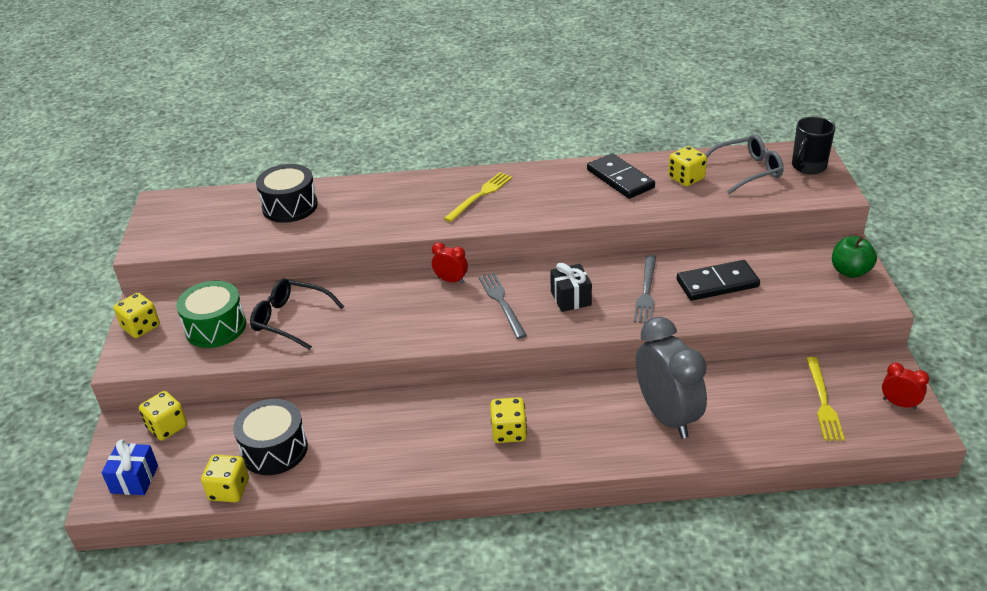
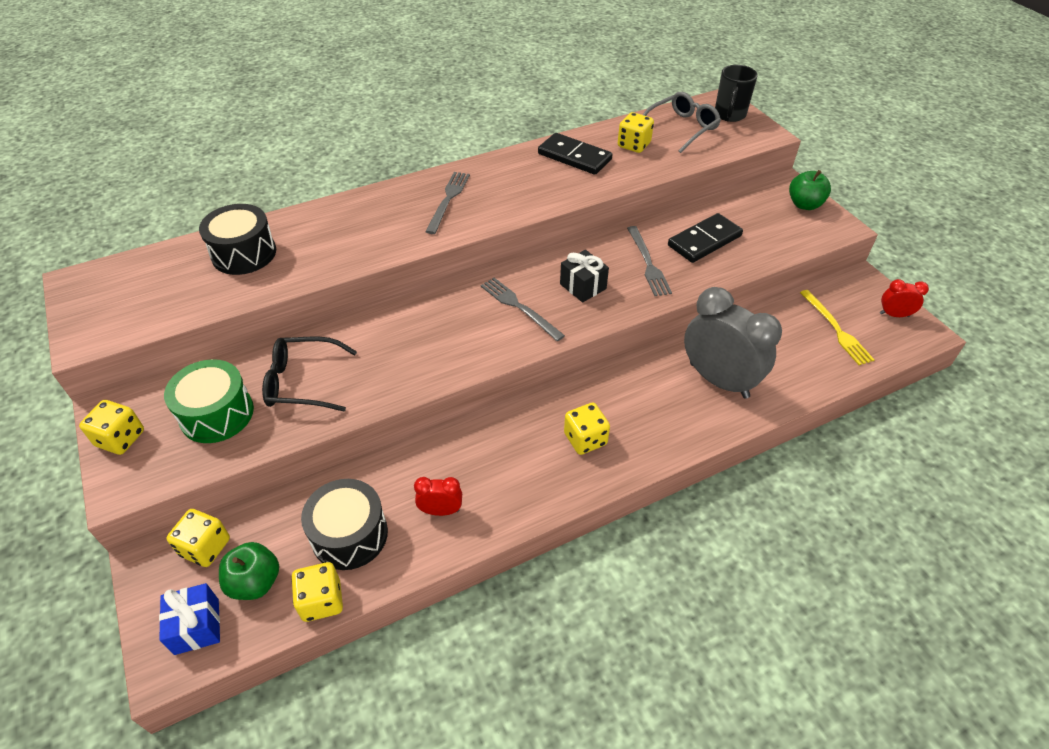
camera: 25 degrees left, 10 degrees up
red clock [432,242,468,284] -> red clock moved to [414,477,462,516]
yellow fork [444,172,513,222] -> grey fork [425,172,470,234]
none -> green apple [219,542,279,600]

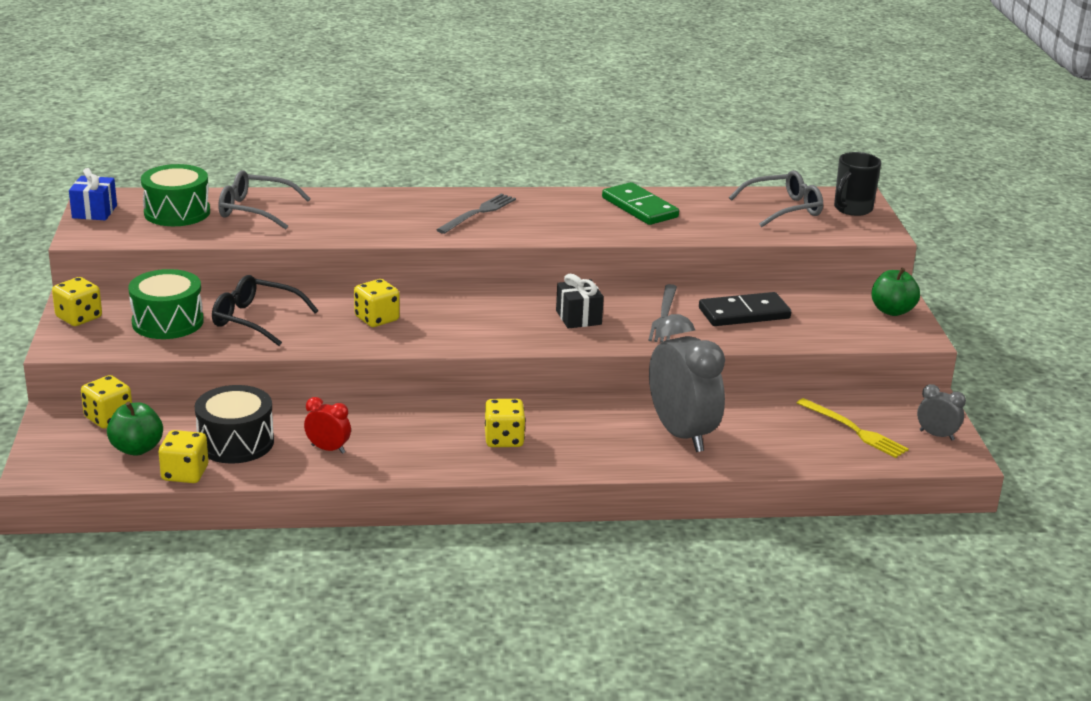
camera: 20 degrees right, 20 degrees down
blue gift [159,583,220,655] -> blue gift moved to [69,168,117,220]
black drum [199,204,276,275] -> grey glasses [218,170,311,229]
grey fork [481,278,565,341] -> none
black domino [538,133,613,175] -> green domino [602,182,679,225]
yellow dice [618,112,654,153] -> yellow dice moved to [354,279,400,327]
yellow fork [800,290,874,365] -> yellow fork turned 45 degrees counterclockwise [797,398,909,458]
red clock [880,279,929,317] -> grey clock [917,384,966,440]
none -> green drum [141,164,210,226]

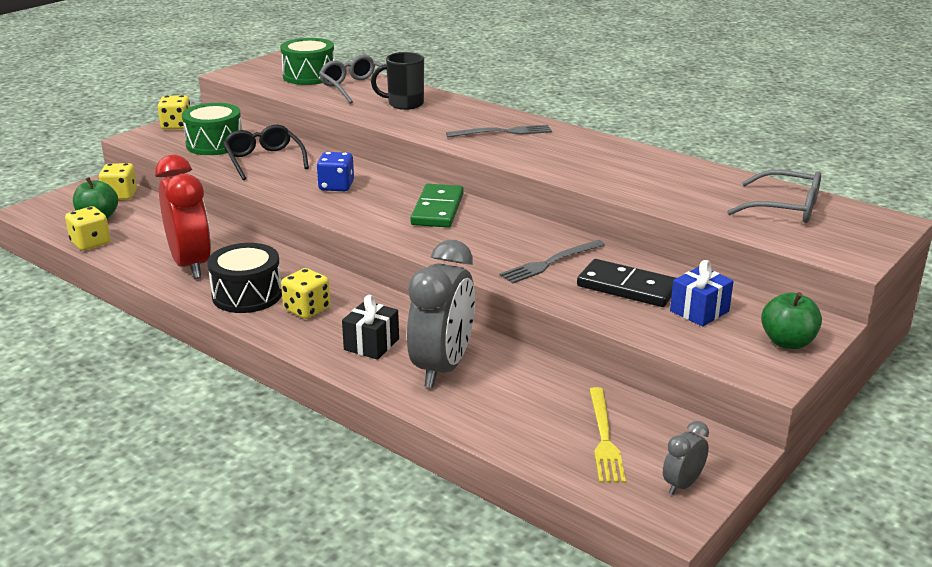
camera: 45 degrees right, 0 degrees up
blue gift [69,168,117,220] -> blue gift moved to [670,260,734,327]
black drum [195,385,274,464] -> black drum moved to [207,243,282,313]
red clock [304,397,351,454] -> red clock [155,155,211,279], size x2.19
yellow dice [354,279,400,327] -> blue dice [317,152,354,191]
black gift [556,274,604,329] -> black gift moved to [342,295,399,360]
green domino [602,182,679,225] -> green domino moved to [410,184,464,228]
black mug [834,152,881,216] -> black mug moved to [371,52,424,110]
grey clock [917,384,966,440] -> grey clock turned 120 degrees counterclockwise [663,421,709,495]

